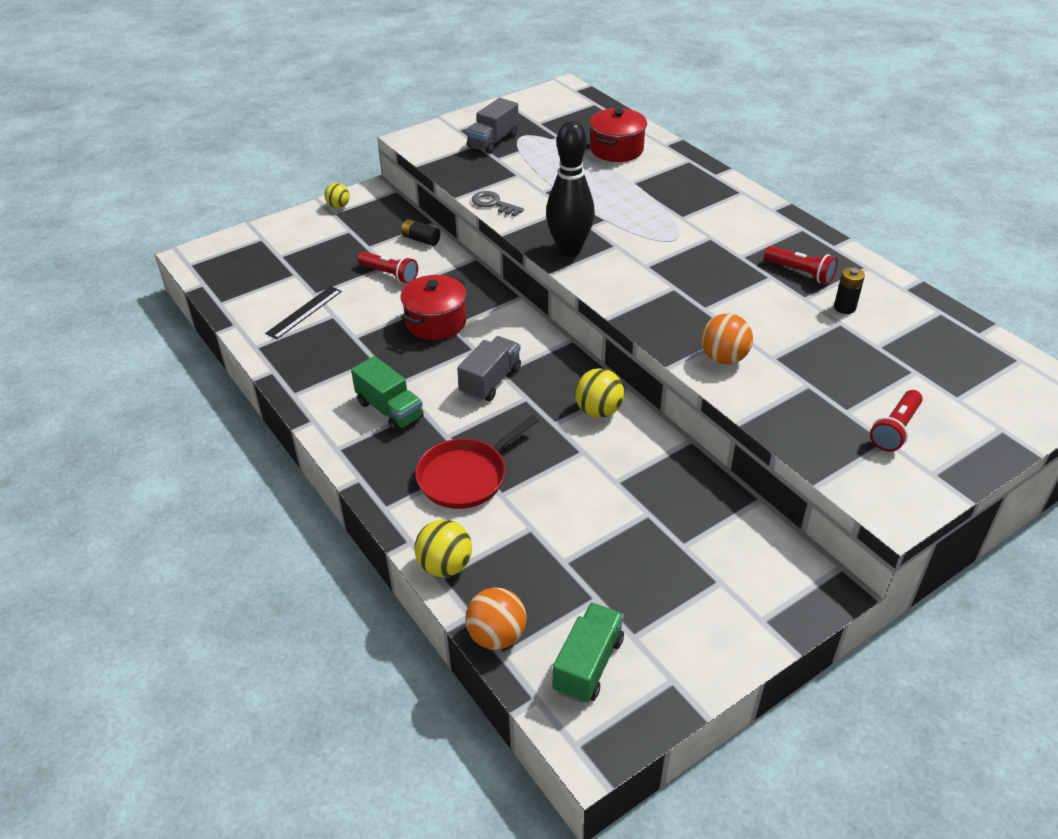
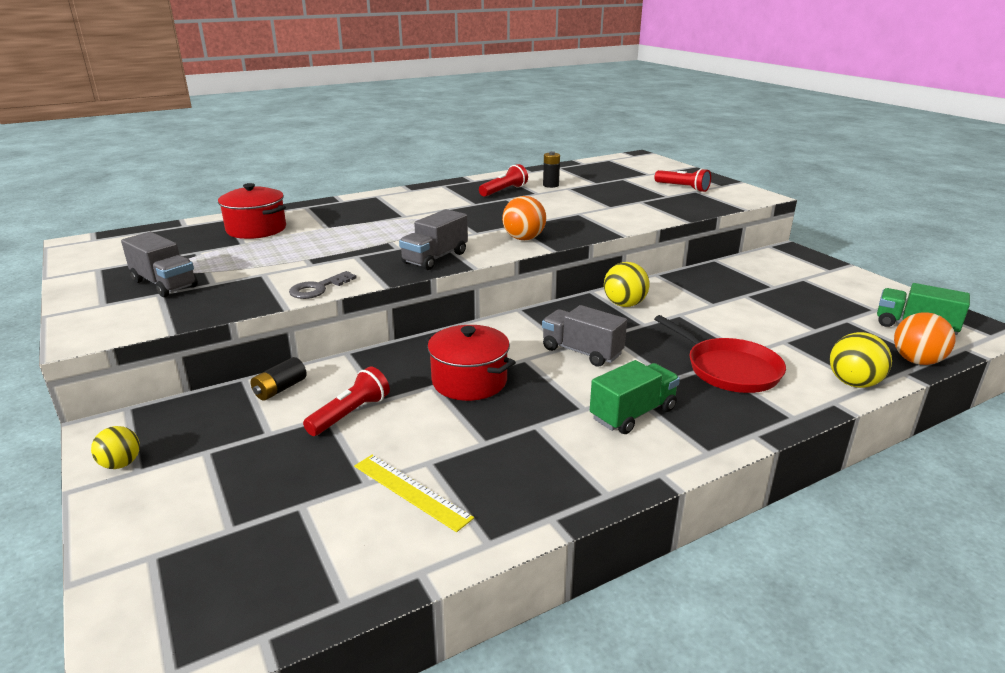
camera: 85 degrees left, 15 degrees down
black ruler [265,286,342,339] -> yellow ruler [354,455,474,532]
black bowling pin [546,120,595,256] -> grey truck [399,209,468,270]
orange ball [701,314,753,364] -> orange ball moved to [502,196,546,240]

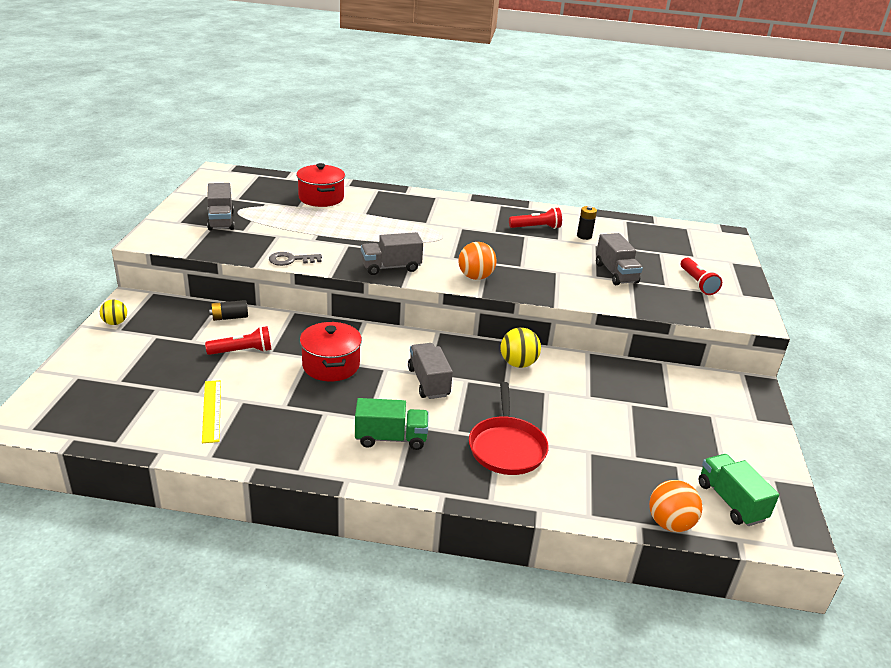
camera: 35 degrees right, 5 degrees up
yellow ball [830,332,892,388] -> none
none -> grey truck [596,233,643,285]

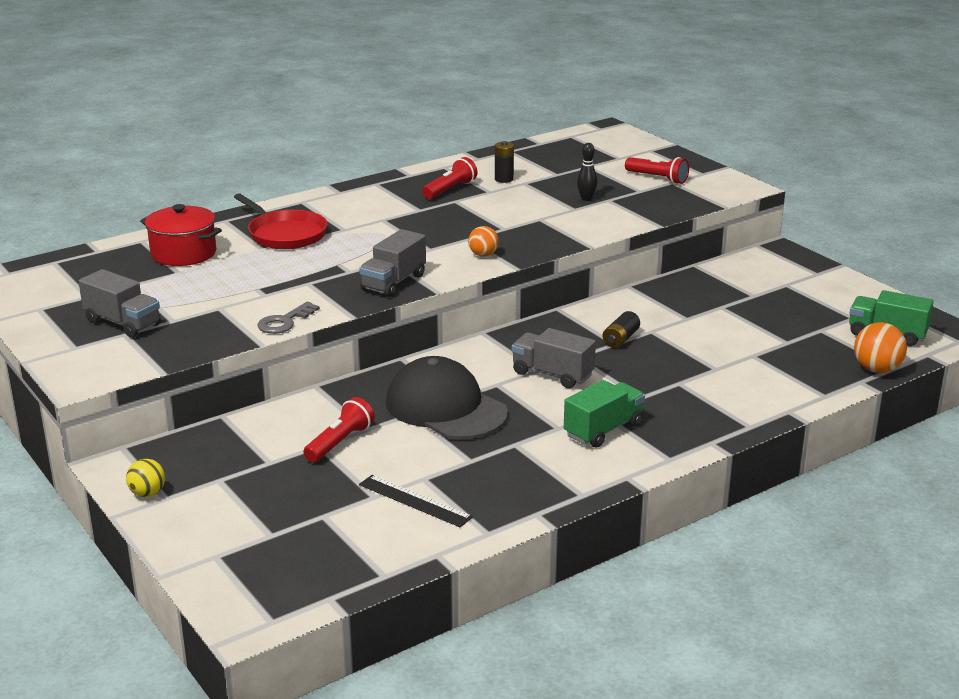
camera: 40 degrees left, 5 degrees down
yellow ruler [202,380,221,443] -> black ruler [359,475,473,527]
black battery [209,300,248,321] -> black battery moved to [603,311,640,348]
red pot [300,322,362,381] -> black cap [386,356,508,439]
orange ball [458,242,496,280] -> orange ball [468,226,499,257], size x0.65
red pan [469,382,549,475] -> red pan moved to [234,193,328,249]
yellow ball [500,328,541,368] -> none
grey truck [596,233,643,285] -> black bowling pin [577,143,597,201]

